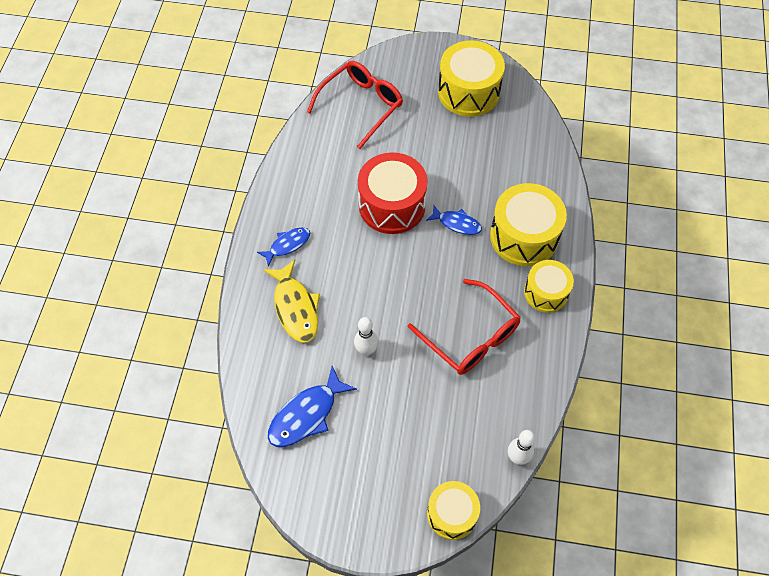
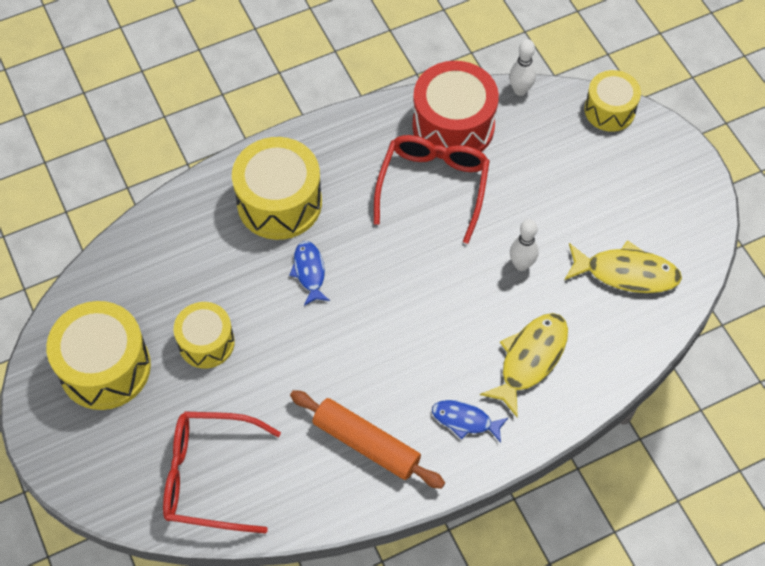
camera: 125 degrees left, 0 degrees up
blue fish [268,366,357,447] -> yellow fish [565,240,682,293]
red drum [358,152,428,234] -> red drum moved to [413,61,499,159]
yellow drum [524,260,574,313] -> yellow drum moved to [174,302,235,369]
none -> orange rolling pin [290,390,445,489]

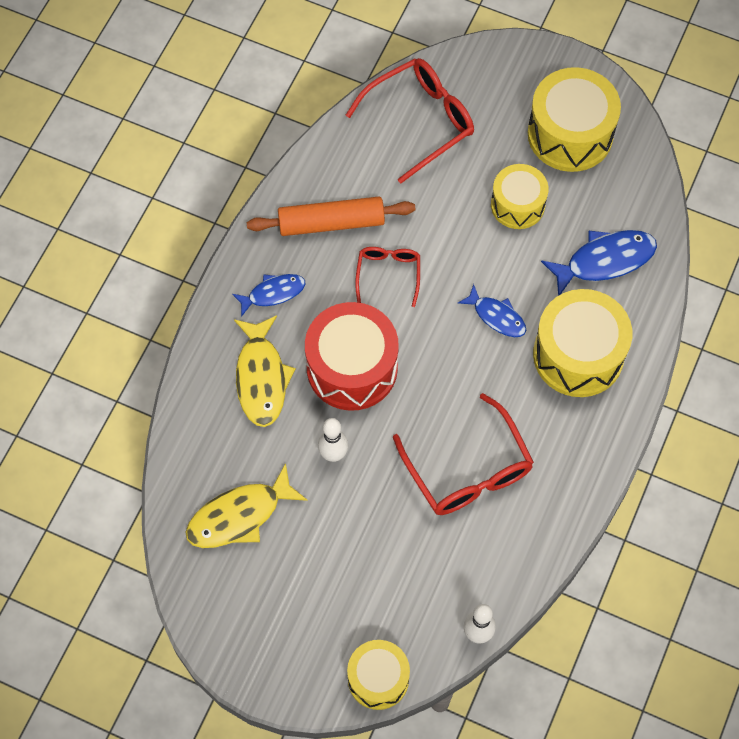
camera: 140 degrees right, 5 degrees up
red drum [413,61,499,159] -> red drum moved to [305,302,399,411]
none -> red glasses [355,247,420,307]
none -> blue fish [541,230,657,296]

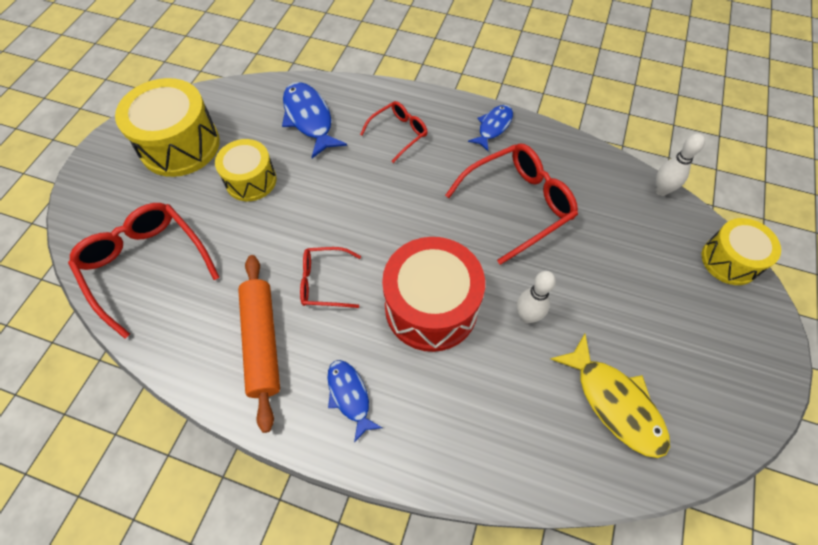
camera: 95 degrees left, 5 degrees down
yellow fish [234,316,296,427] -> none
blue fish [458,284,526,337] -> blue fish moved to [468,105,513,151]
yellow drum [533,289,632,397] -> red glasses [360,101,428,163]

